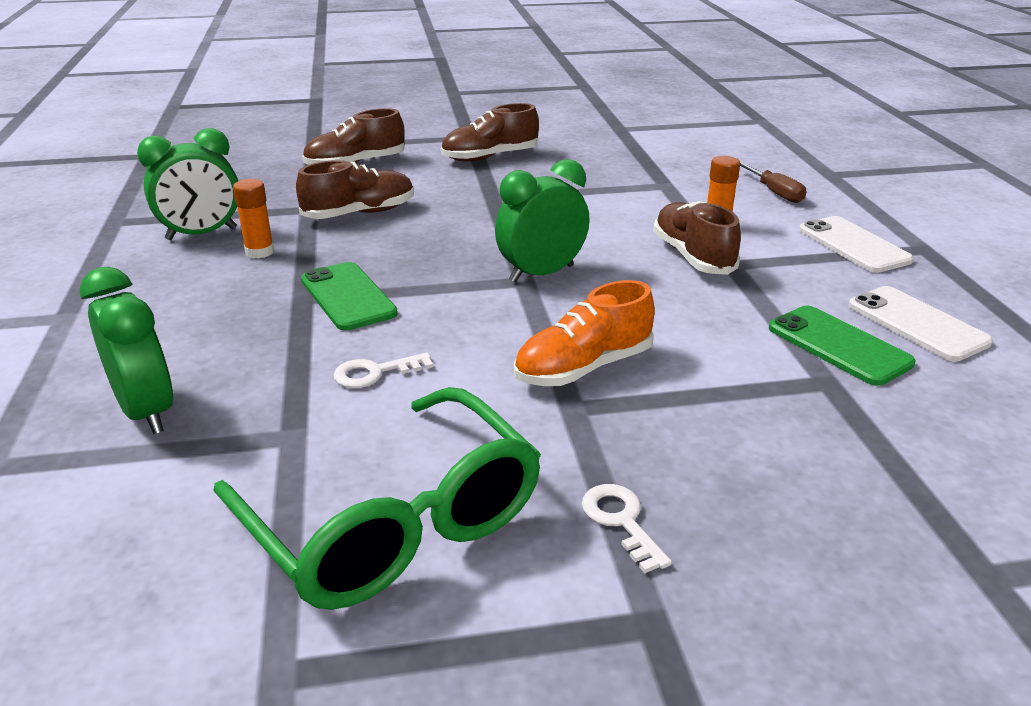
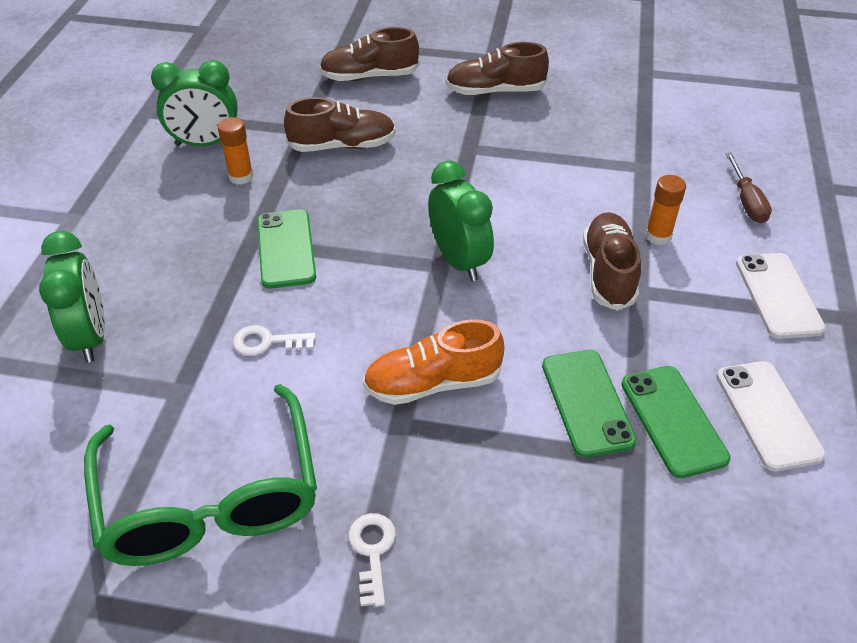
camera: 20 degrees right, 15 degrees up
green clock [495,159,590,283] -> green clock turned 75 degrees clockwise [428,160,494,281]
none -> green phone [542,350,637,458]

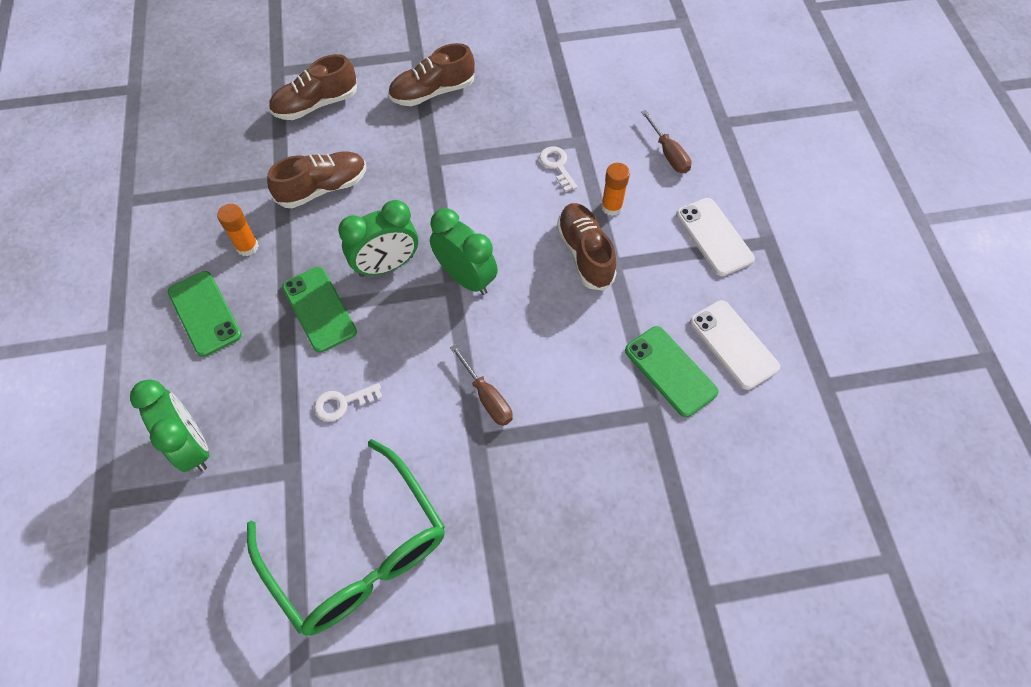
camera: 20 degrees left, 15 degrees up
green clock [151,60,238,146] -> green clock moved to [338,200,418,277]
white key [348,513,396,607] -> white key moved to [539,147,578,192]
orange shoe [363,319,504,405] -> brown screwdriver [450,345,513,426]
green phone [542,350,637,458] -> green phone moved to [168,271,242,357]

